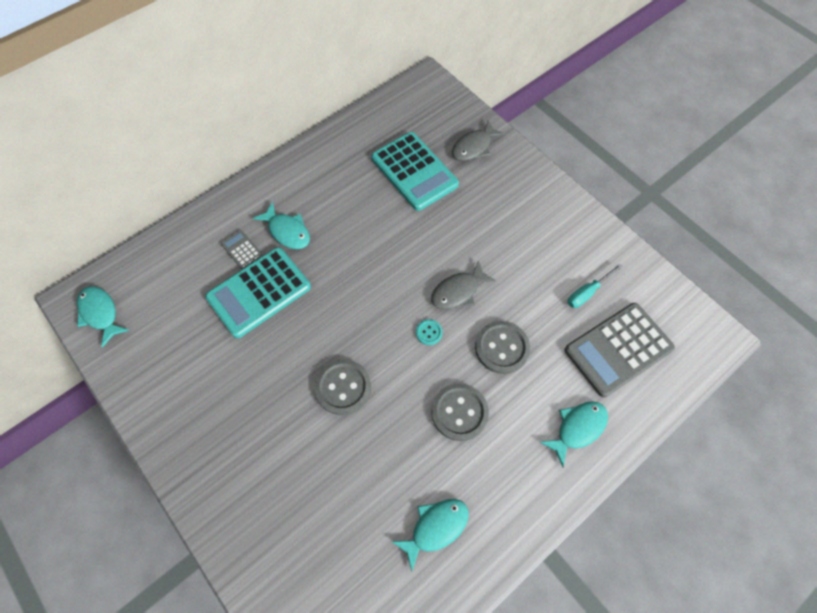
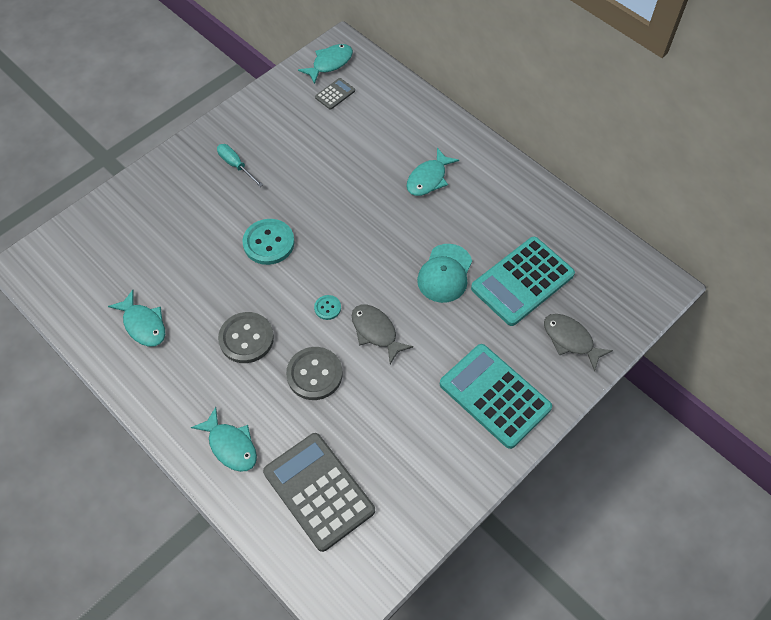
camera: 85 degrees right, 5 degrees down
turquoise calculator [205,247,311,338] -> turquoise calculator moved to [440,344,552,449]
grey calculator [221,230,262,269] -> grey calculator moved to [315,78,355,110]
grey button [315,359,371,415] -> turquoise button [243,219,295,265]
turquoise screwdriver [568,264,623,308] -> turquoise screwdriver moved to [217,144,263,187]
none -> turquoise cap [417,244,472,303]

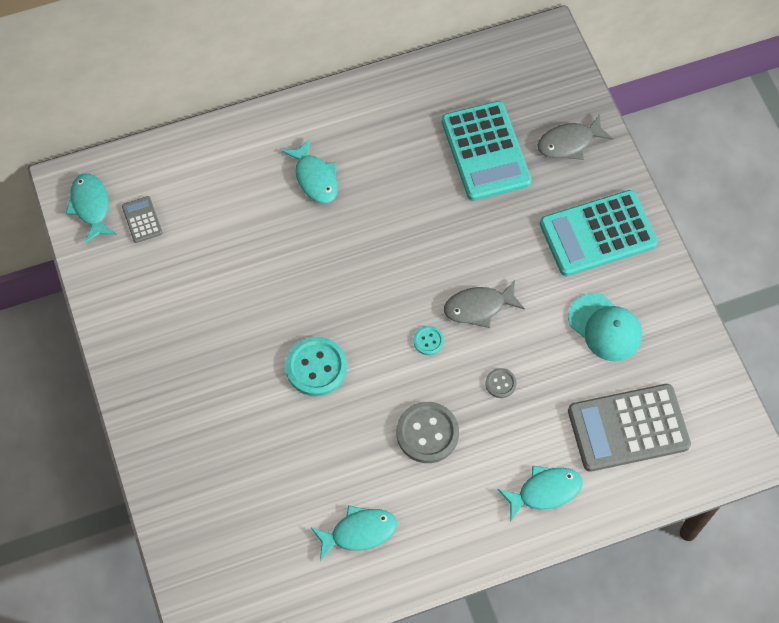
camera: 65 degrees left, 5 degrees up
turquoise screwdriver [217,144,263,187] -> none
grey button [286,347,343,400] -> grey button [485,368,517,398], size x0.50
turquoise cap [417,244,472,303] -> turquoise cap moved to [568,293,642,362]

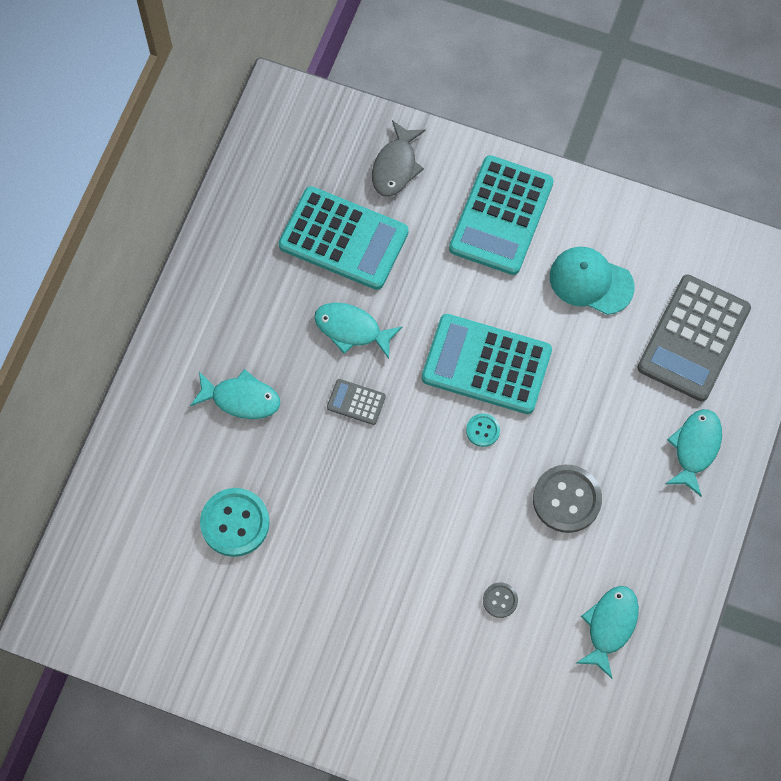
camera: 50 degrees left, 5 degrees up
turquoise fish [66,173,117,244] -> turquoise fish moved to [314,302,403,359]
grey calculator [122,196,163,243] -> grey calculator moved to [327,379,386,425]
turquoise button [285,337,347,396] -> turquoise button moved to [200,488,270,557]
grey fish [444,280,525,328] -> turquoise calculator [422,314,552,414]
grey button [485,368,517,398] -> grey button moved to [483,583,518,618]
turquoise cap [568,293,642,362] -> turquoise cap turned 150 degrees counterclockwise [550,247,635,315]

